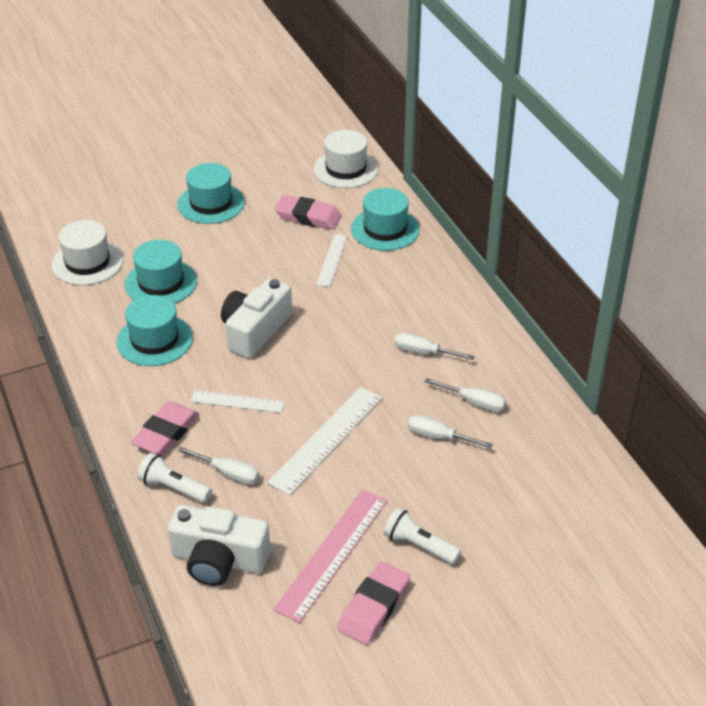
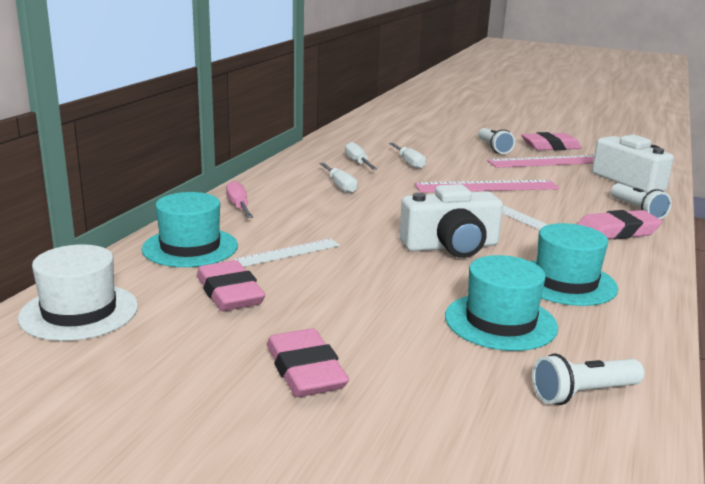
camera: 135 degrees left, 20 degrees down
white hat [52,220,123,285] -> white flashlight [532,354,644,405]
turquoise hat [178,163,245,224] -> pink eraser [267,328,349,397]
white screwdriver [178,447,259,484] -> none
white ruler [267,387,382,496] -> pink ruler [414,180,560,192]
none -> pink screwdriver [226,181,253,218]

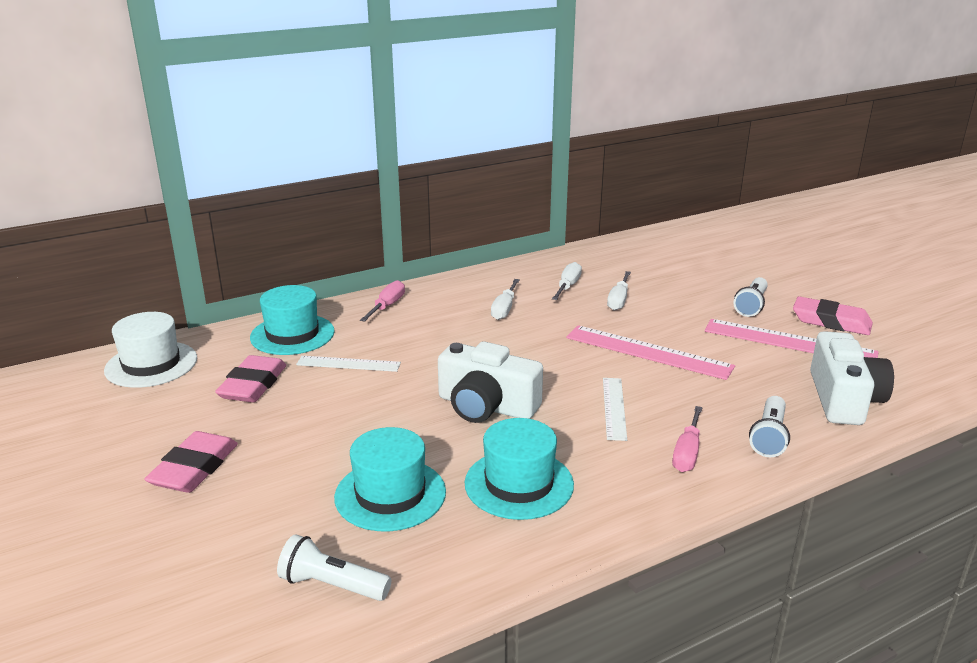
camera: 40 degrees right, 5 degrees up
pink eraser [577,210,662,240] -> pink screwdriver [672,406,703,472]

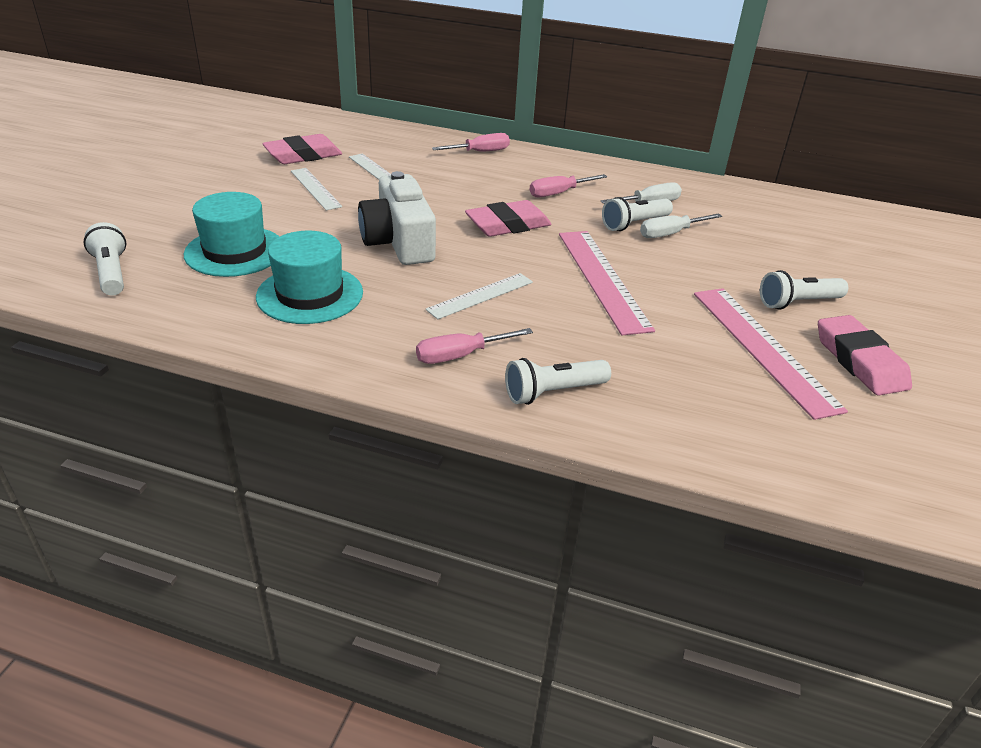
camera: 45 degrees right, 10 degrees up
white hat [104,312,197,388] -> none
pink eraser [144,431,238,493] -> pink eraser moved to [465,200,552,237]
turquoise hat [250,285,335,355] -> none
white screwdriver [491,279,520,320] -> pink screwdriver [529,174,607,197]
white camera [810,331,894,425] -> none
none -> white ruler [291,168,342,210]
none -> white flashlight [602,197,673,231]

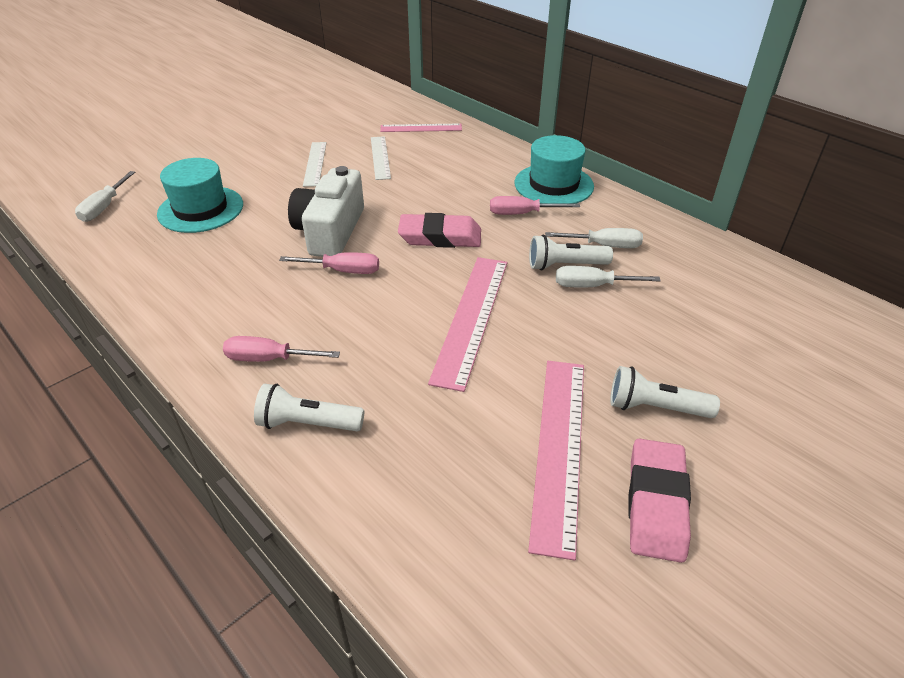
camera: 30 degrees right, 5 degrees up
white flashlight [83,222,126,296] -> white screwdriver [75,171,135,222]
turquoise hat [256,230,363,324] -> turquoise hat moved to [515,135,594,203]
pink eraser [262,134,342,164] -> none
white ruler [426,273,533,319] -> none
pink screwdriver [432,133,510,152] -> pink screwdriver moved to [279,252,379,274]
none -> pink ruler [380,124,462,132]

